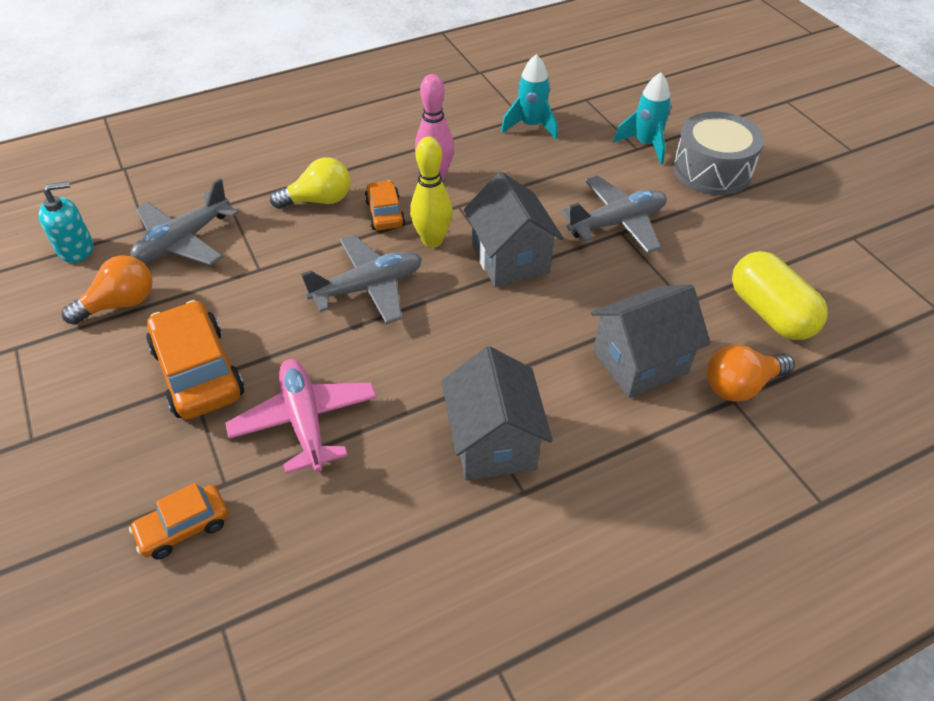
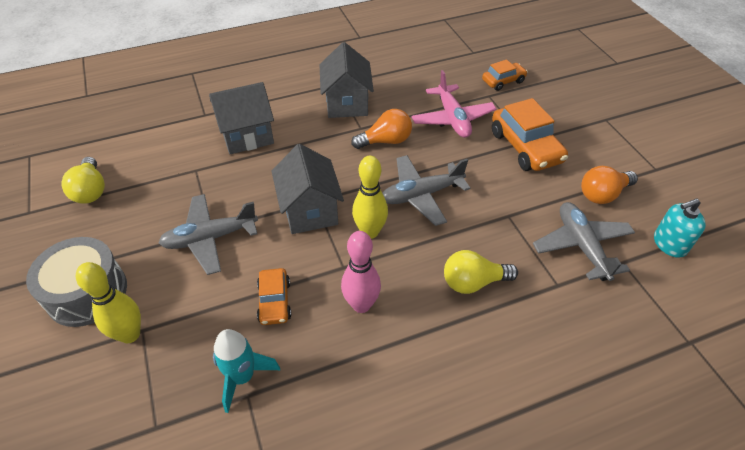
camera: 175 degrees left, 0 degrees up
grey plane [131,178,239,266] -> grey plane turned 60 degrees counterclockwise [533,202,635,281]
orange car [365,180,405,230] -> orange car moved to [257,268,291,325]
turquoise rocket [613,73,671,164] -> yellow bowling pin [76,262,141,343]
orange light bulb [707,345,795,402] -> orange light bulb moved to [351,109,412,149]
yellow capsule [732,251,828,340] -> none
none -> yellow light bulb [61,157,105,204]

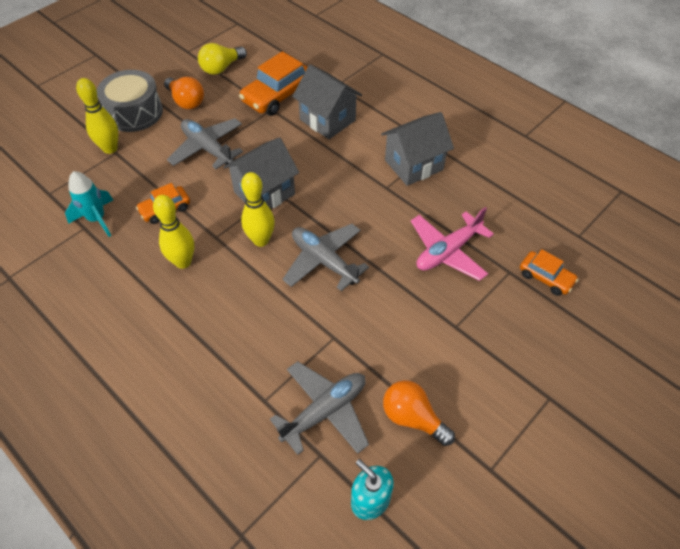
camera: 65 degrees right, 5 degrees up
pink bowling pin [341,231,381,313] -> yellow bowling pin [153,195,194,269]
orange light bulb [351,109,412,149] -> orange light bulb moved to [164,77,204,109]
yellow light bulb [444,250,518,294] -> none
orange car [492,98,568,171] -> orange car moved to [239,51,307,116]

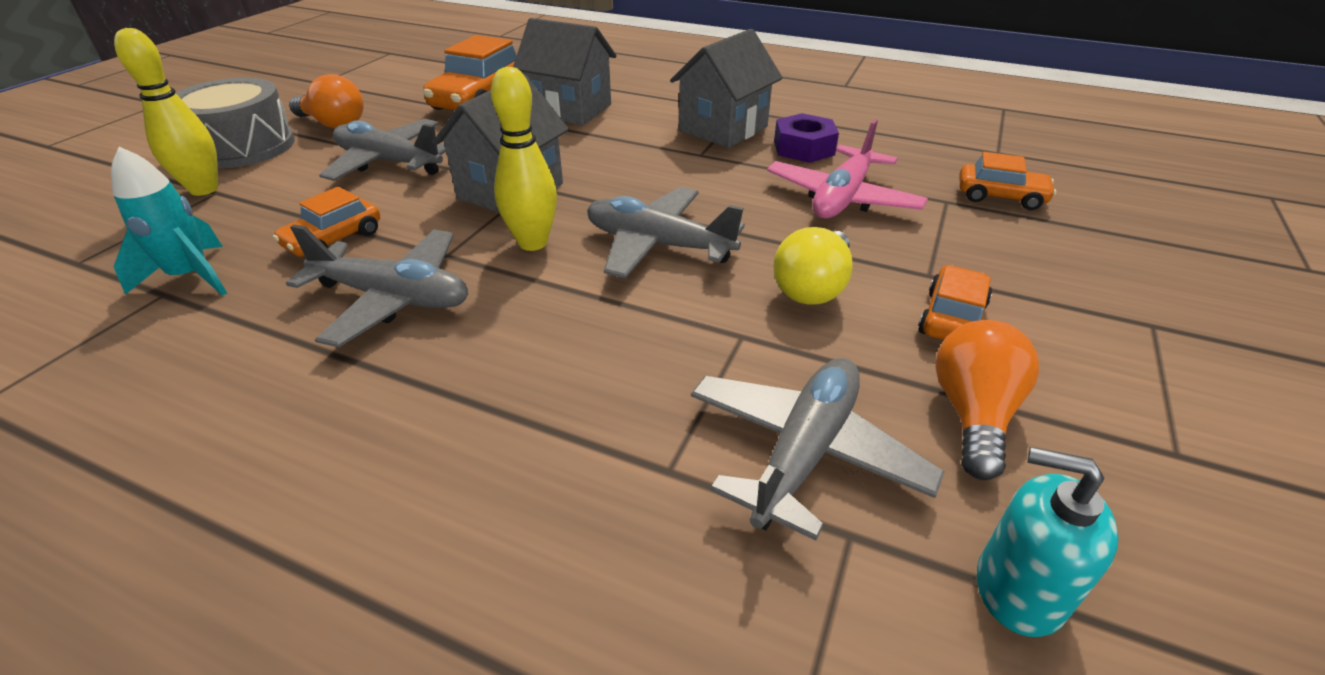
camera: 20 degrees left, 15 degrees down
yellow bowling pin [153,195,194,269] -> grey plane [286,224,468,347]
yellow light bulb [198,43,247,75] -> yellow light bulb moved to [773,227,853,304]
orange light bulb [383,380,455,446] -> orange light bulb turned 90 degrees clockwise [935,320,1039,480]
none -> purple nut [774,113,839,163]
none -> orange car [918,265,992,340]

